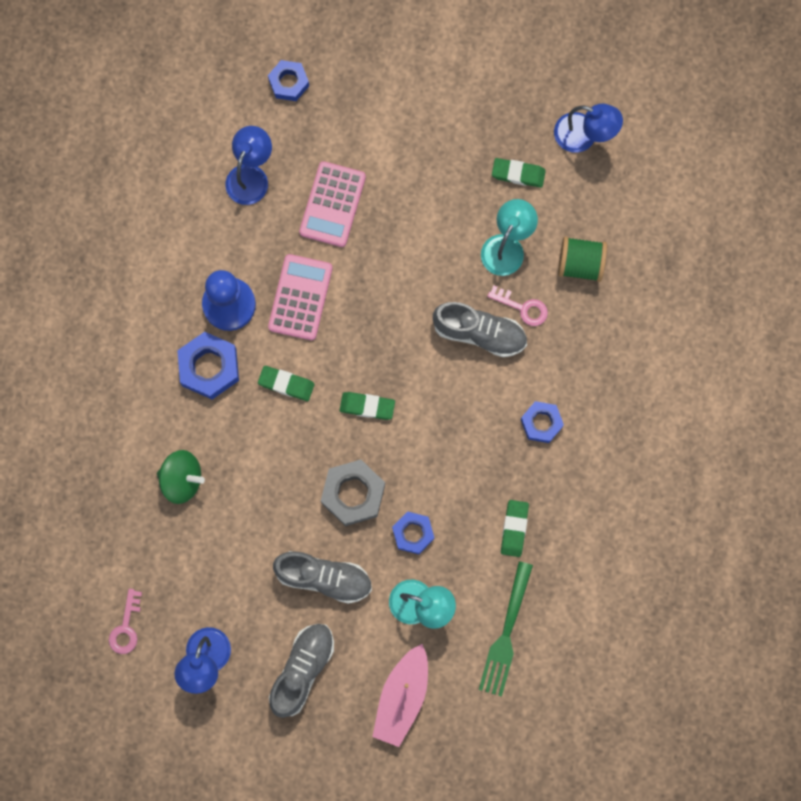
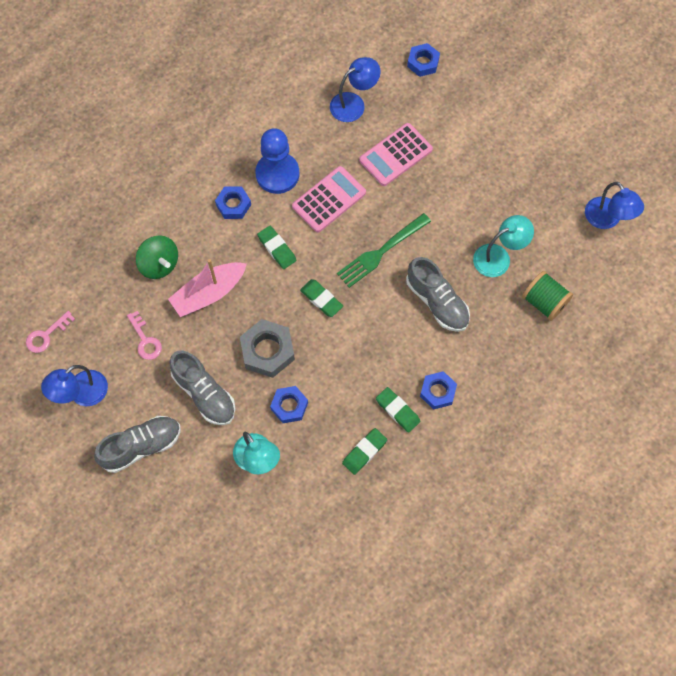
camera: 35 degrees right, 10 degrees down
blue nut [177,332,239,399] -> blue nut [215,186,251,219], size x0.65
pink boat [372,644,428,747] -> pink boat moved to [168,259,247,317]
green fork [479,561,533,696] -> green fork moved to [337,213,431,288]
pink key [487,285,548,326] -> pink key moved to [127,311,162,360]
green eraser [492,158,546,188] -> green eraser moved to [376,387,420,433]

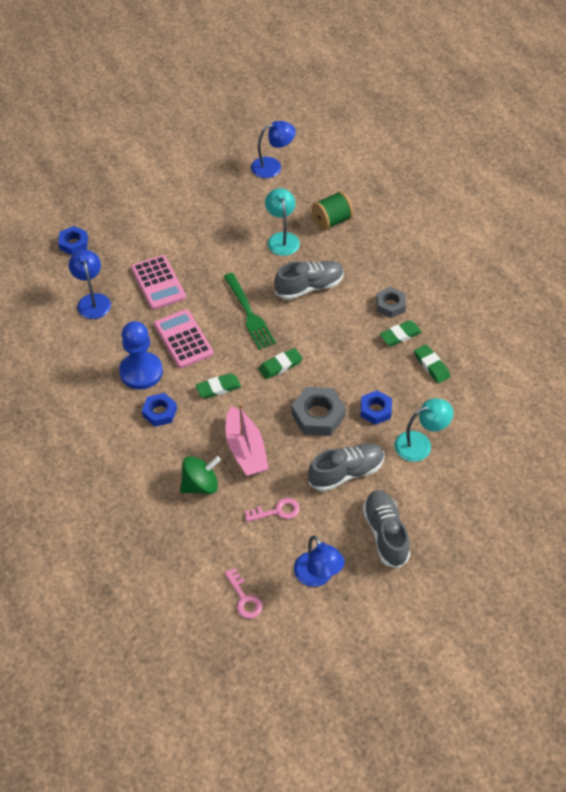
camera: 75 degrees left, 15 degrees down
blue nut [420,371,457,409] -> grey nut [376,287,406,318]

